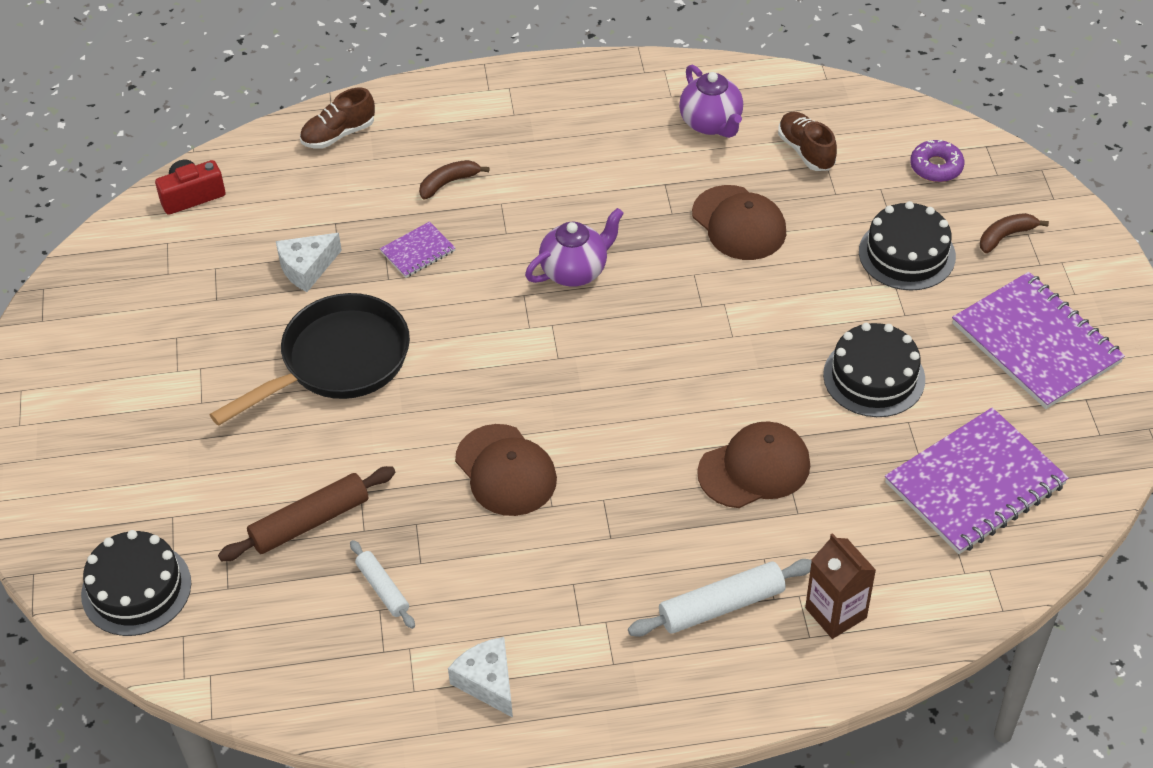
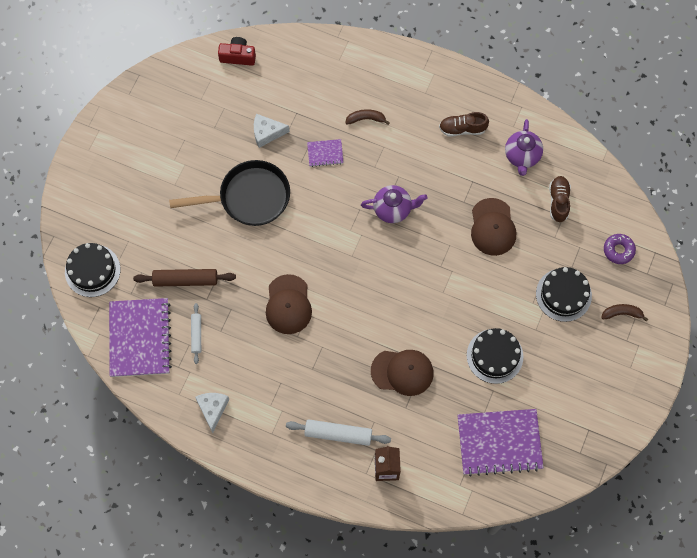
camera: 30 degrees right, 20 degrees up
brown shoe [300,88,375,149] -> brown shoe moved to [439,112,489,137]
purple notebook [952,272,1125,409] -> purple notebook moved to [109,298,172,377]

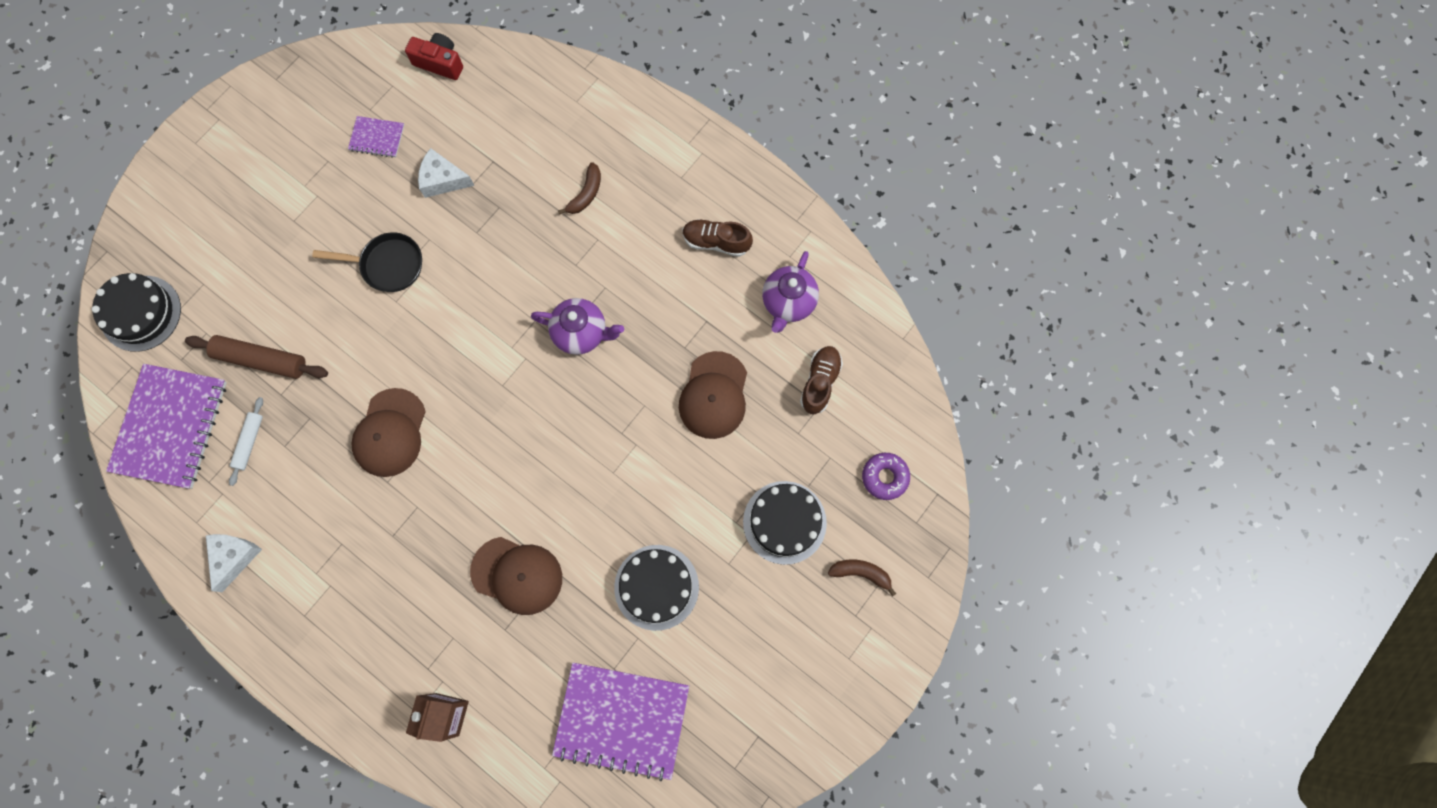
camera: 15 degrees right, 5 degrees up
black pan [169,160,290,226] -> black pan [312,232,422,292], size x0.62
white rolling pin [286,419,391,446] -> none
purple notebook [307,139,344,167] -> purple notebook moved to [348,116,404,158]
brown banana [345,109,390,125] -> brown banana turned 105 degrees clockwise [558,162,601,215]

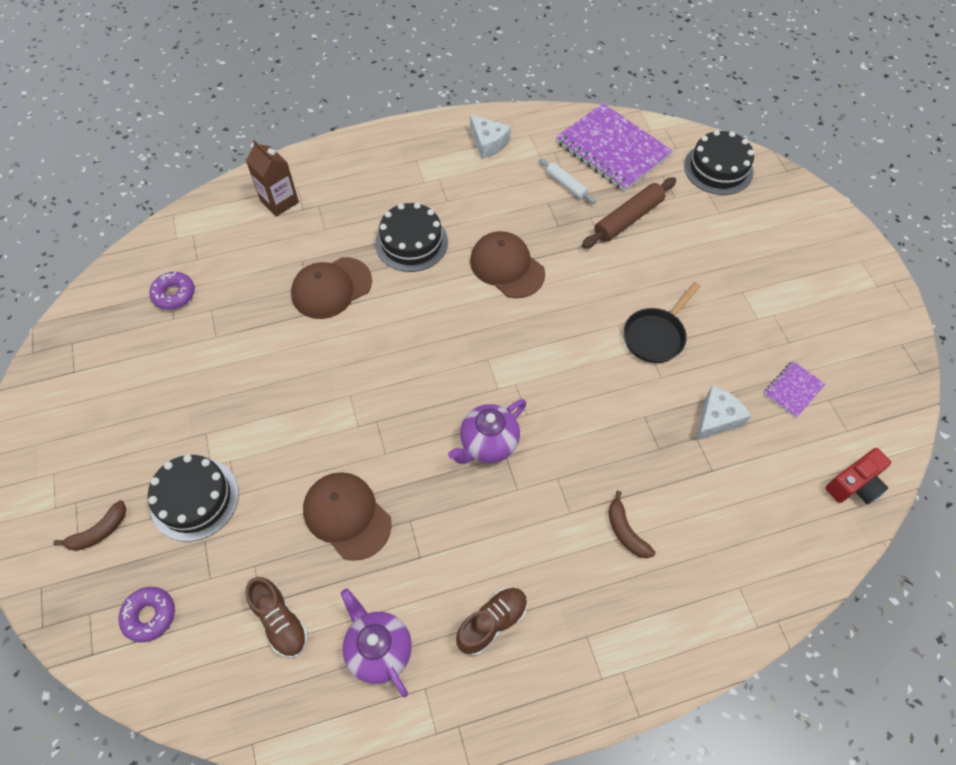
camera: 125 degrees right, 15 degrees down
purple notebook [552,663,689,781] -> purple donut [149,272,195,310]
black cake [614,545,699,631] -> black cake moved to [375,203,448,272]

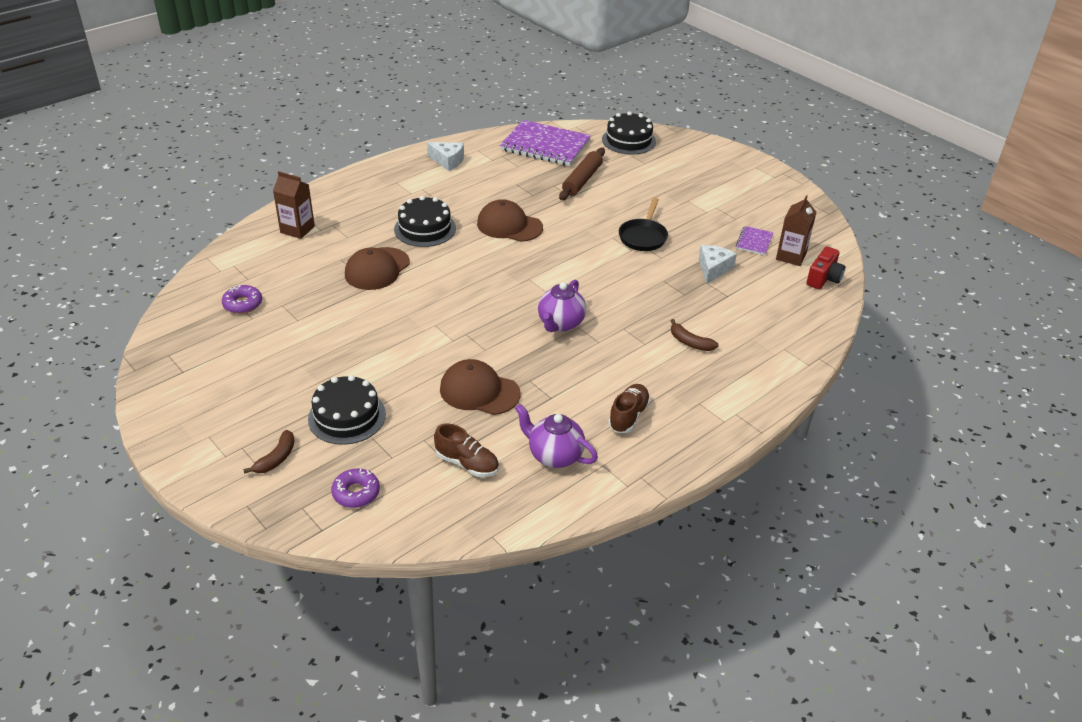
camera: 25 degrees left, 20 degrees down
white rolling pin [539,158,596,204] -> none
none -> brown carton [776,195,816,266]

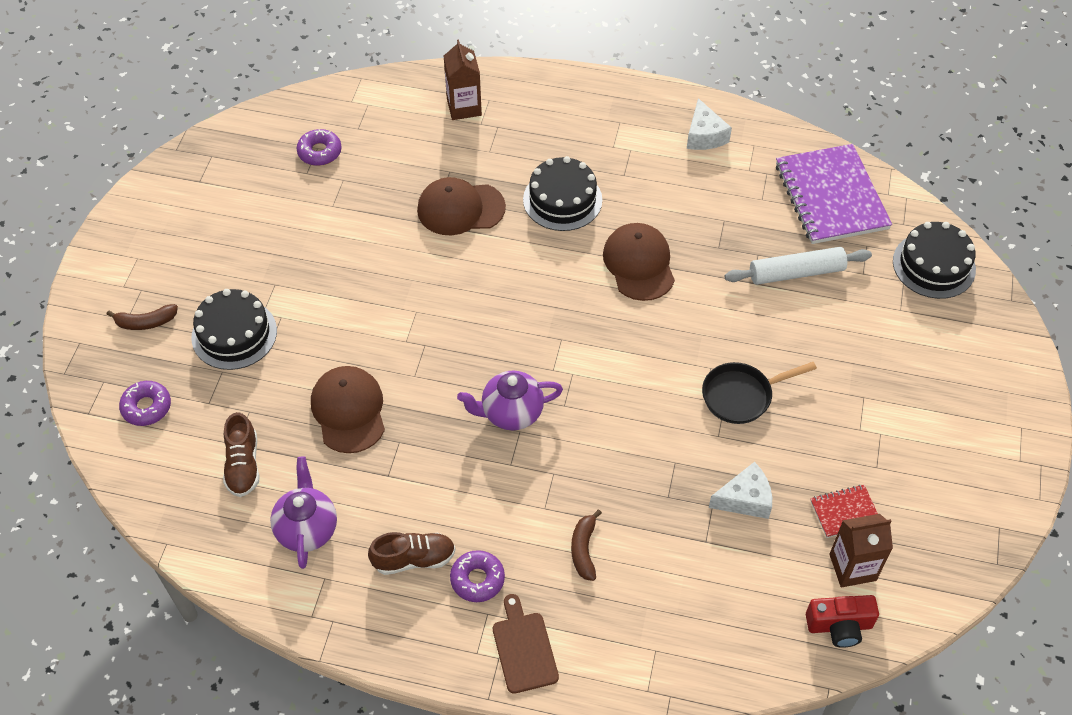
camera: 55 degrees right, 15 degrees up
brown rolling pin [559,148,605,200] -> white rolling pin [725,247,872,285]
purple notebook [736,226,774,255] -> red notebook [810,485,878,538]
none -> purple donut [450,550,505,602]
none -> brown cutting board [493,594,559,694]

